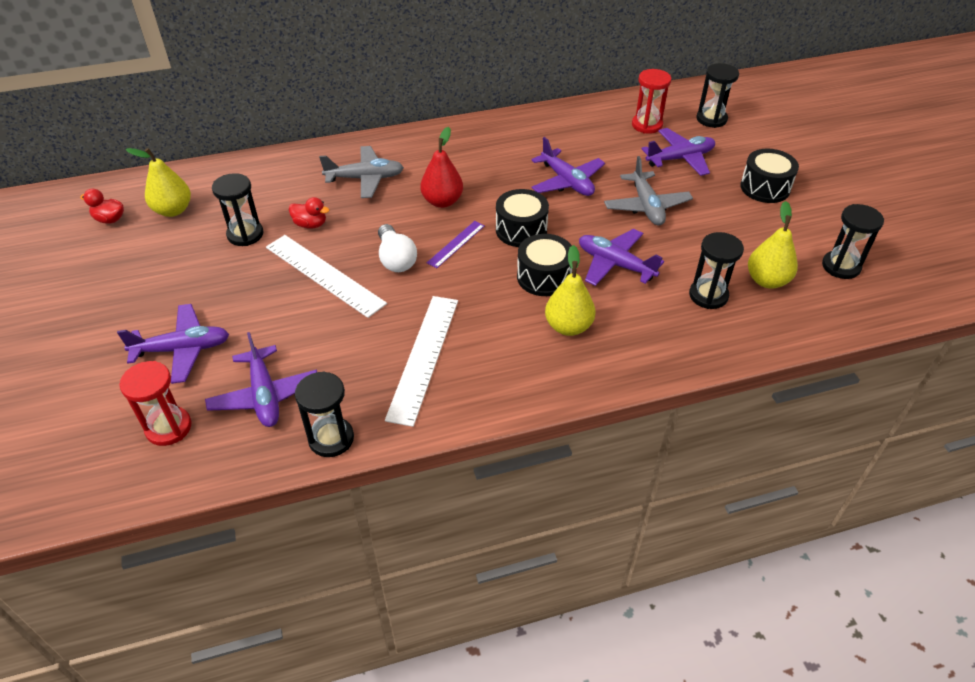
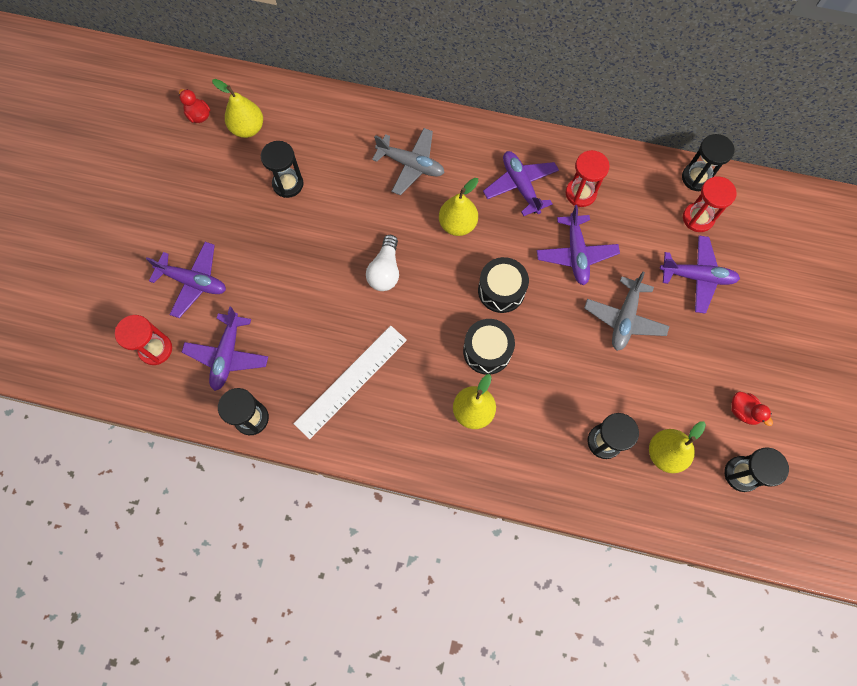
camera: 30 degrees right, 25 degrees up
white ruler [266,235,387,318] -> none
red duck [289,197,329,229] -> red duck moved to [731,391,773,426]
red pear [421,127,463,208] -> yellow pear [439,178,478,236]
purple ruler [427,221,485,268] -> none
purple plane [579,229,664,286] -> purple plane moved to [483,151,559,216]
black hourglass [696,63,739,128] -> black hourglass moved to [682,134,735,191]
black drum [740,149,799,203] -> none
none -> red hourglass [565,150,610,207]

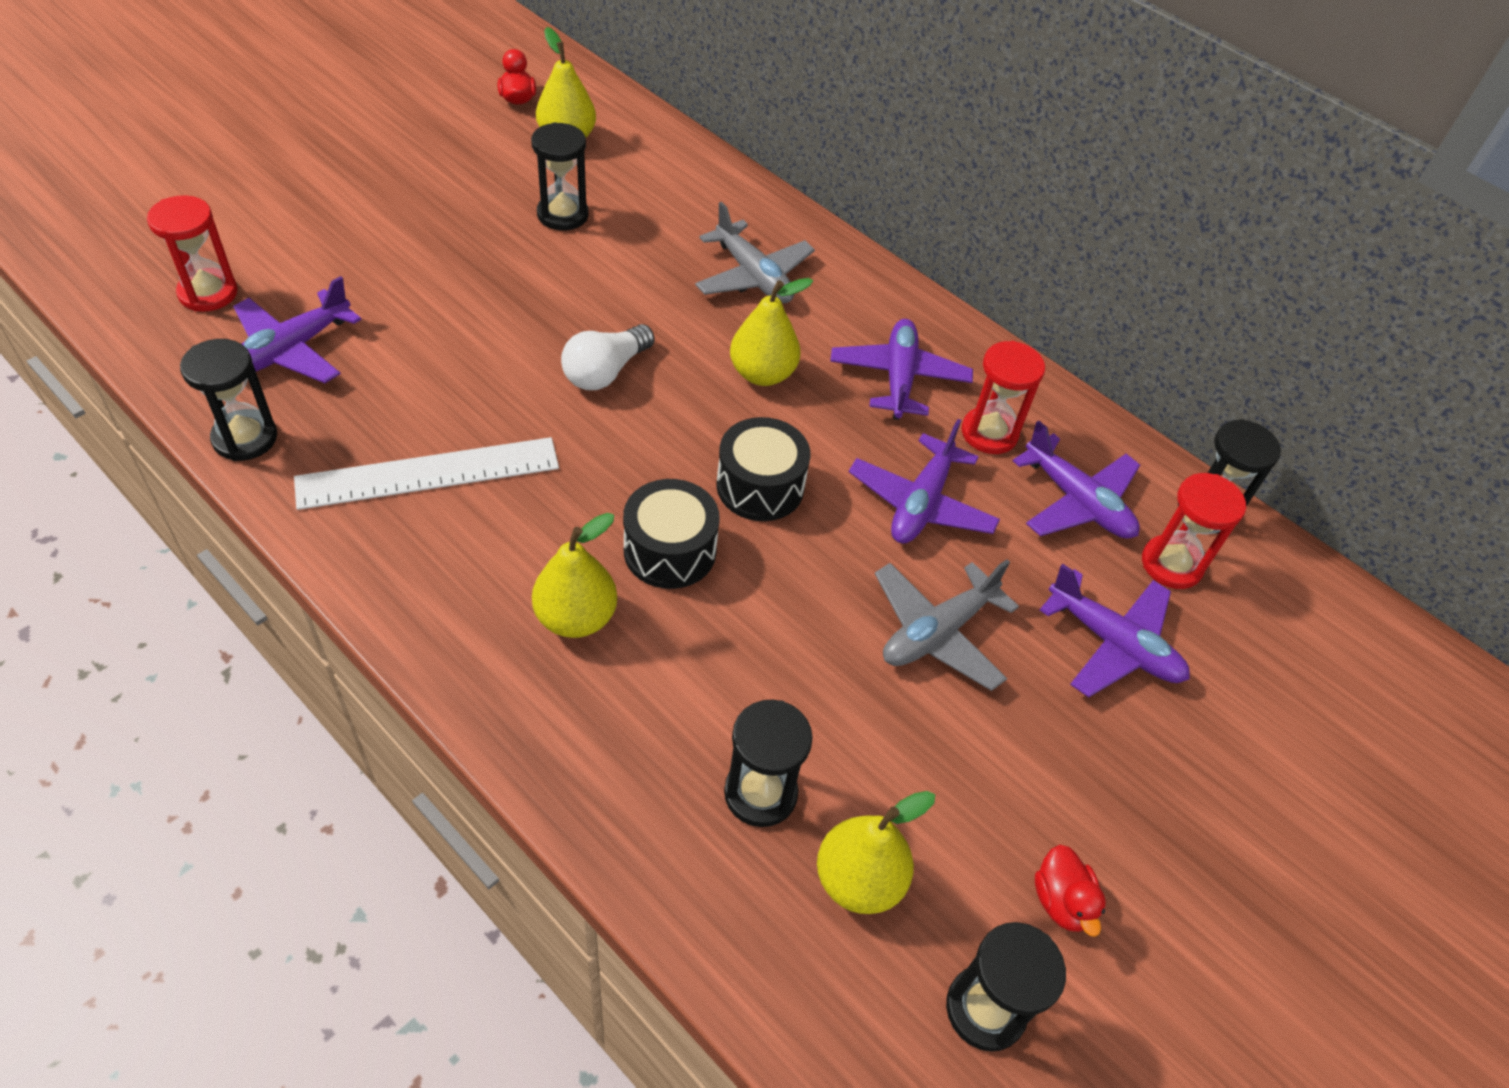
camera: 25 degrees right, 20 degrees down
purple plane [146,242,226,318] -> purple plane moved to [1013,420,1140,539]

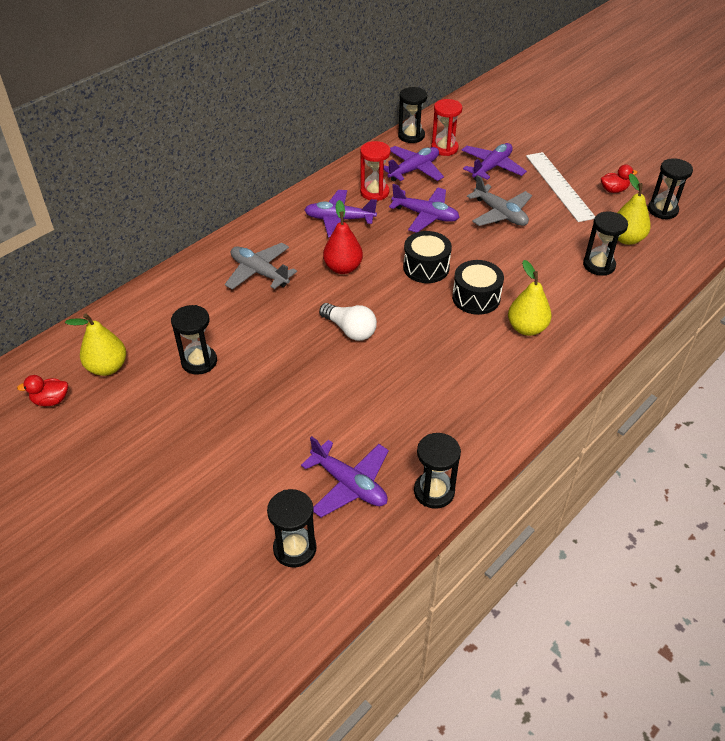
camera: 85 degrees left, 5 degrees down
red hourglass [147,195,238,312] -> black hourglass [267,489,317,568]
white ruler [294,437,559,510] -> white ruler moved to [526,152,595,222]
grey plane [695,202,815,303] -> grey plane turned 105 degrees counterclockwise [225,243,297,290]
yellow pear [730,278,813,386] -> red pear [323,200,363,274]

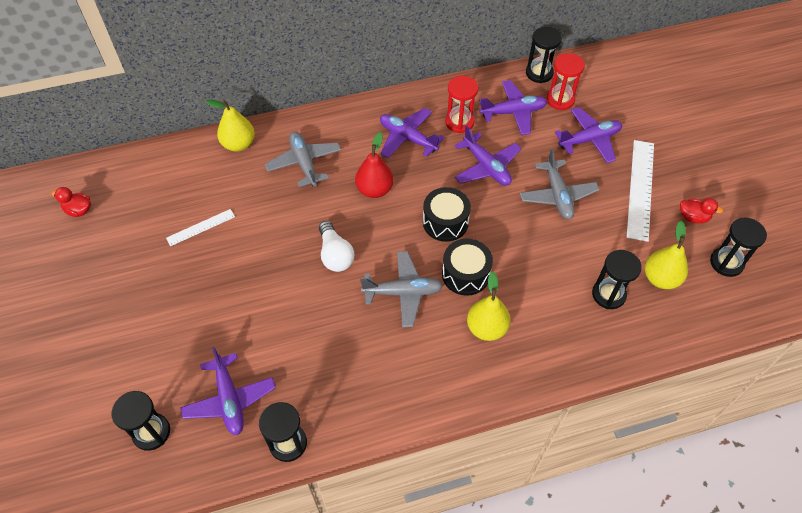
camera: 30 degrees right, 10 degrees up
yellow pear [65,313,126,376] -> yellow pear moved to [206,100,255,152]
black hourglass [171,305,217,375] -> white ruler [166,209,235,246]
none -> grey plane [360,251,443,327]

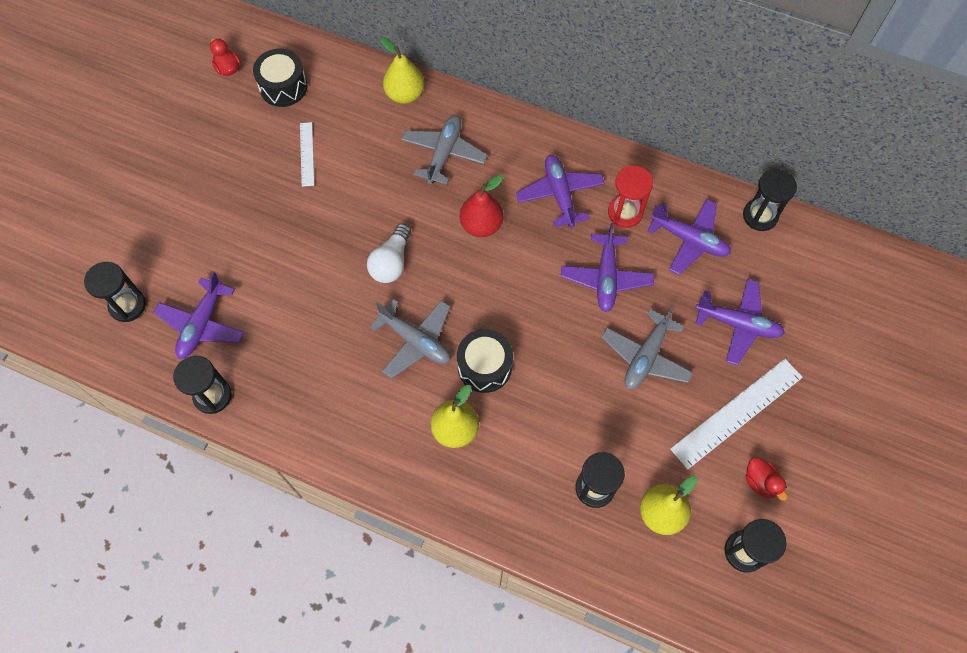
camera: 40 degrees right, 10 degrees up
white ruler [166,209,235,246] -> white ruler turned 75 degrees clockwise [300,122,314,187]
black drum [423,187,471,242] -> black drum moved to [253,49,308,107]
red hourglass [546,53,585,110] -> none

